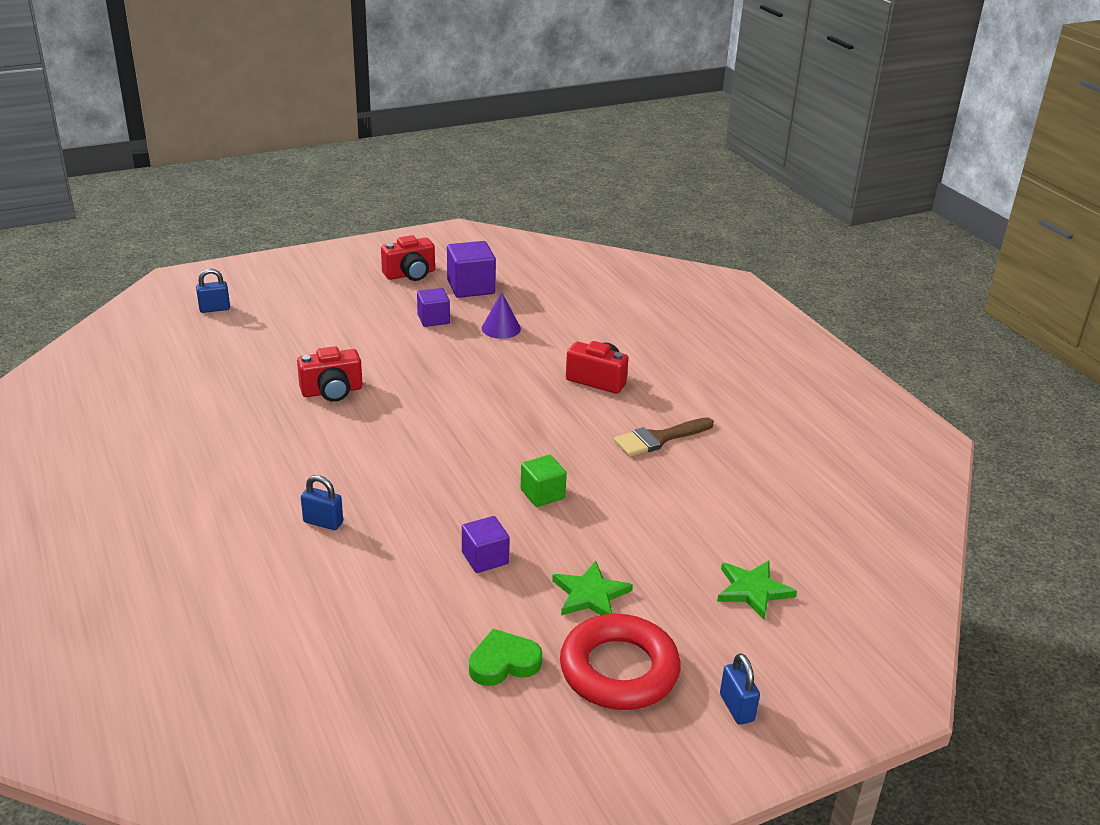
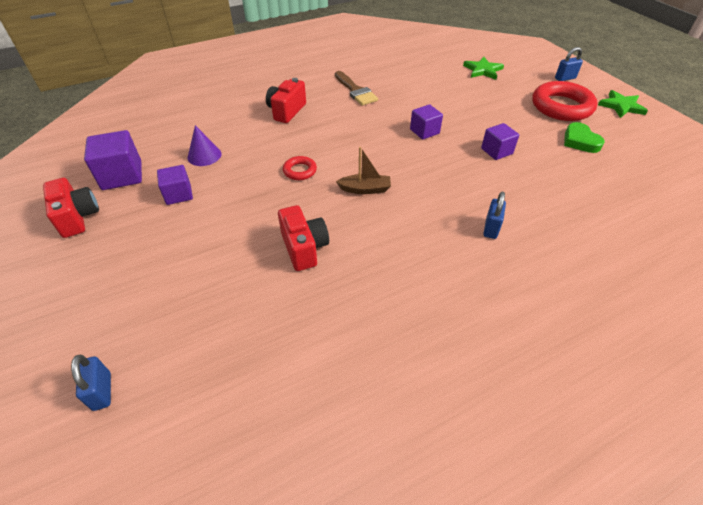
camera: 90 degrees left, 15 degrees up
green cube [521,455,567,507] -> purple cube [410,104,443,140]
green star [552,561,633,616] -> green star moved to [598,90,648,118]
none -> red ring [283,156,317,180]
none -> brown boat [336,147,391,194]

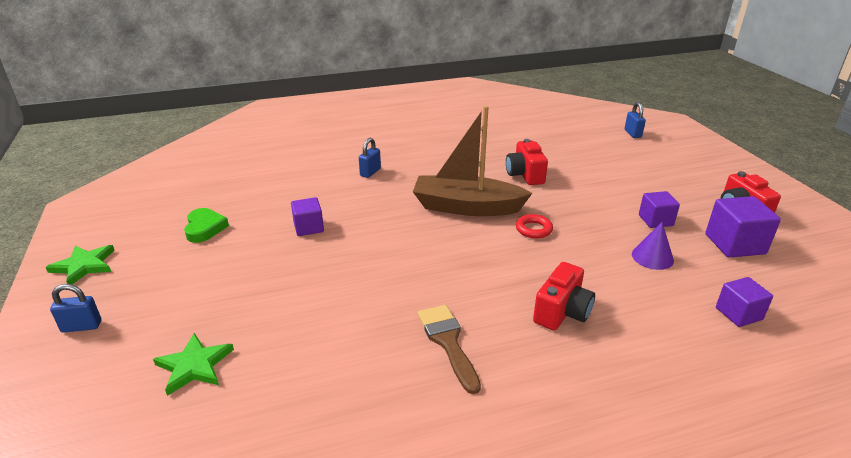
camera: 170 degrees left, 15 degrees down
brown boat [336,147,391,194] -> brown boat [413,106,532,216], size x2.15
purple cube [410,104,443,140] -> purple cube moved to [716,277,773,327]
red ring [532,81,598,121] -> none

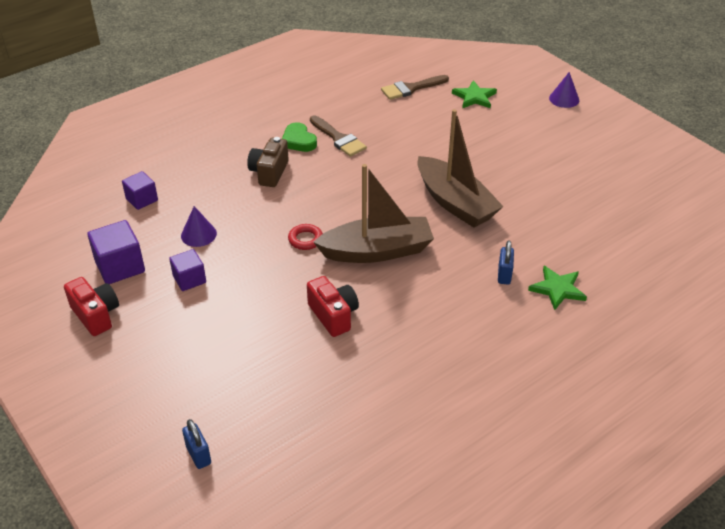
camera: 160 degrees right, 10 degrees up
green star [46,245,115,284] -> green star moved to [528,266,587,310]
blue padlock [50,284,101,333] -> purple cone [549,72,579,108]
green heart [184,208,229,243] -> green heart moved to [282,122,317,152]
purple cube [291,197,324,236] -> none
red camera [533,262,595,331] -> brown camera [247,137,289,187]
none -> brown brush [381,75,449,100]
none -> brown boat [418,109,504,228]

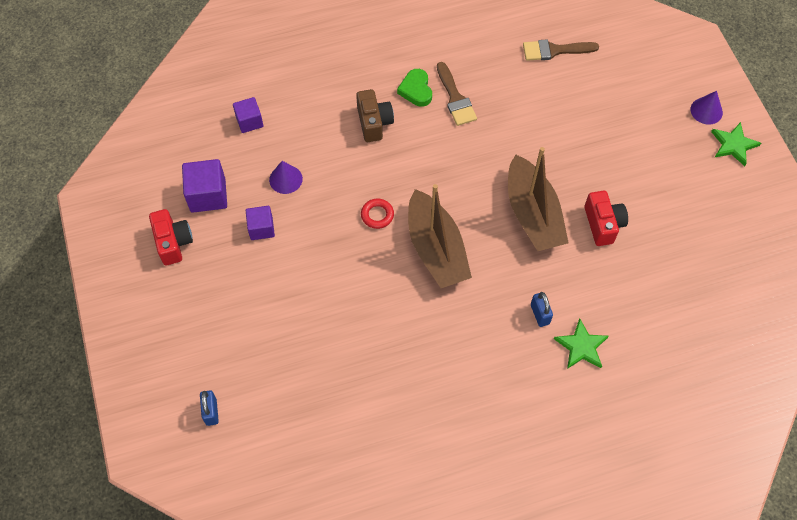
camera: 20 degrees right, 20 degrees up
brown camera [247,137,289,187] -> brown camera turned 135 degrees clockwise [356,89,394,142]
red camera [307,276,359,337] -> red camera moved to [584,191,628,246]
brown boat [313,164,434,263] -> brown boat turned 60 degrees clockwise [408,184,472,288]
green star [452,80,497,108] -> green star moved to [711,122,761,166]
blue padlock [498,240,514,285] -> blue padlock turned 45 degrees counterclockwise [531,292,553,327]

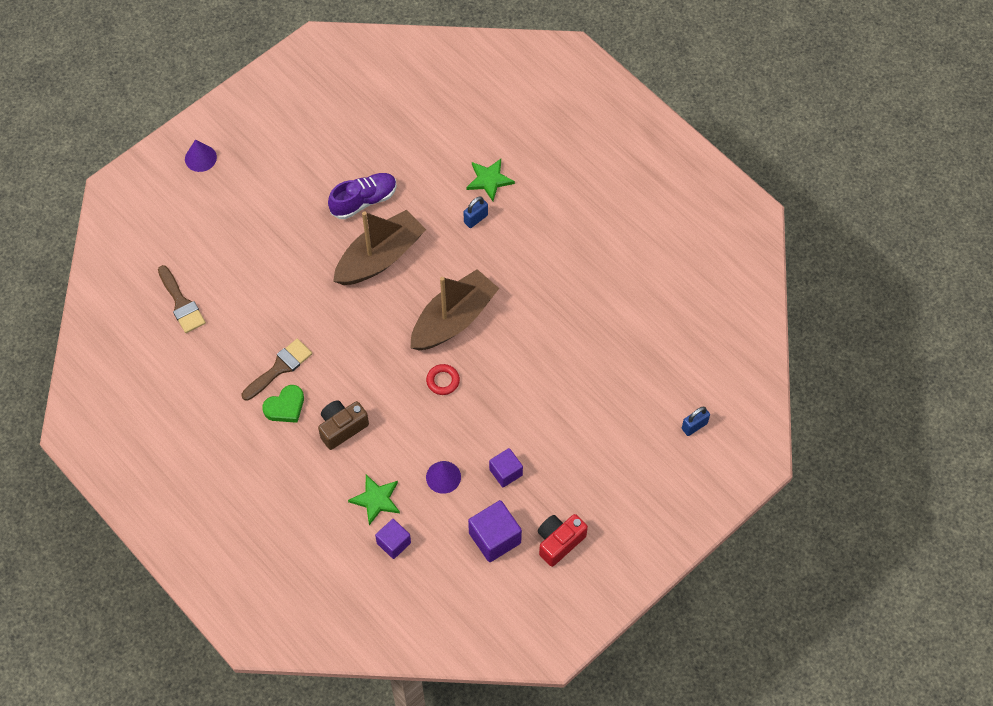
camera: 115 degrees left, 0 degrees up
red camera [584,191,628,246] -> purple shoe [328,173,397,219]
green star [711,122,761,166] -> green star moved to [348,474,400,525]

